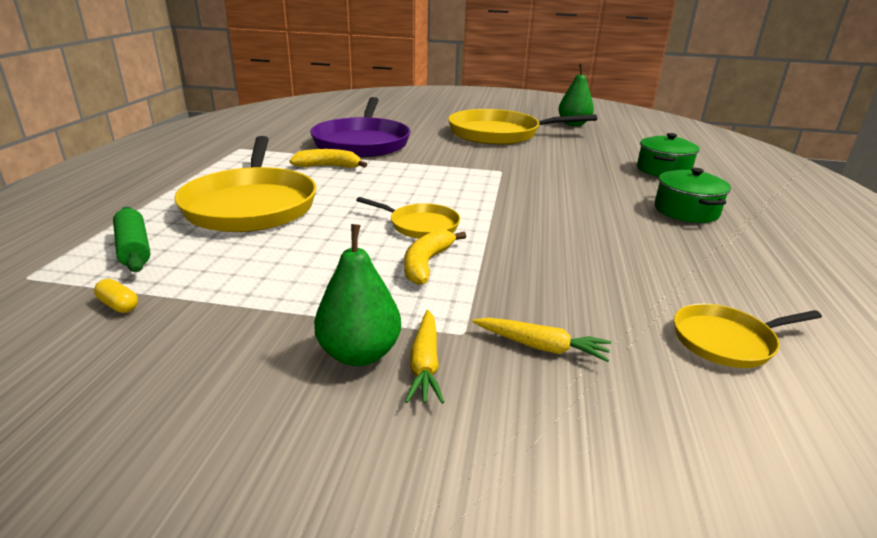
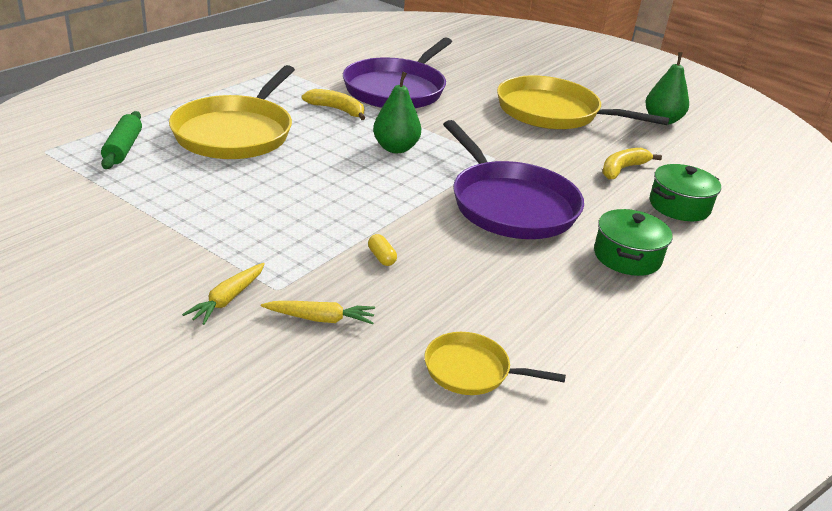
camera: 25 degrees right, 5 degrees up
yellow capsule [94,279,138,313] -> yellow capsule moved to [368,234,397,266]
green pear [314,224,401,366] -> green pear moved to [373,71,421,153]
yellow pan [356,197,460,239] -> none
yellow banana [404,229,466,285] -> yellow banana moved to [602,148,662,180]
yellow carrot [472,318,611,362] -> yellow carrot turned 45 degrees counterclockwise [261,301,375,324]
none -> purple pan [443,120,584,239]

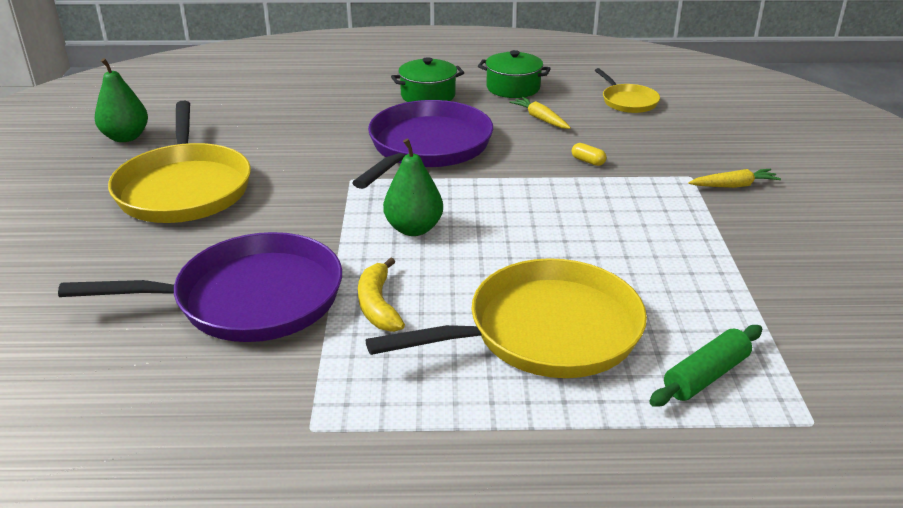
camera: 125 degrees left, 0 degrees up
yellow carrot [261,301,375,324] -> yellow carrot moved to [509,97,571,129]
yellow capsule [368,234,397,266] -> yellow capsule turned 75 degrees counterclockwise [572,143,607,166]
yellow banana [602,148,662,180] -> none
green pot [650,164,721,221] -> green pot moved to [478,50,551,98]

